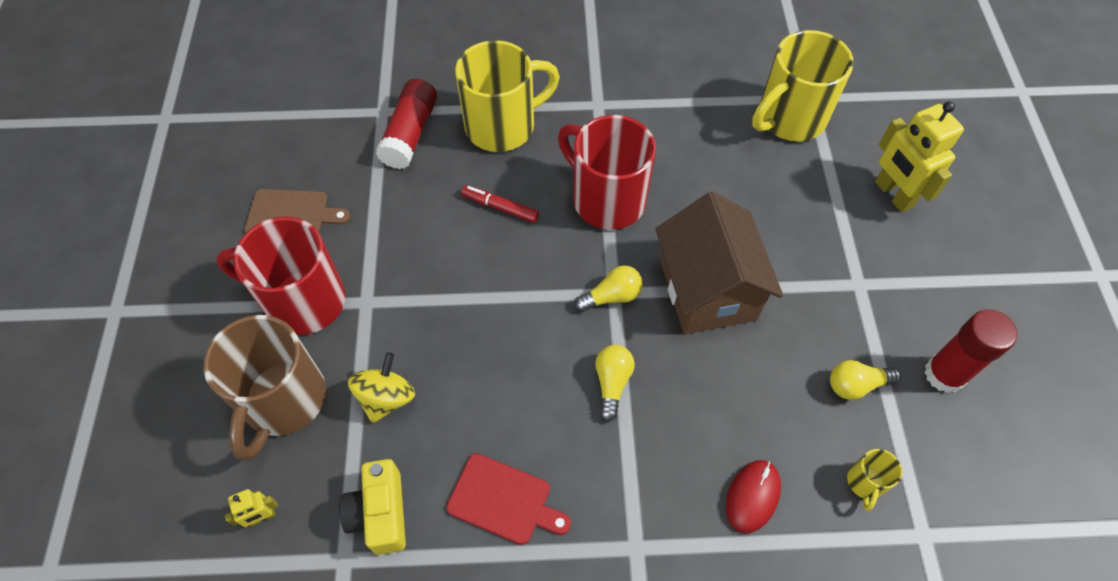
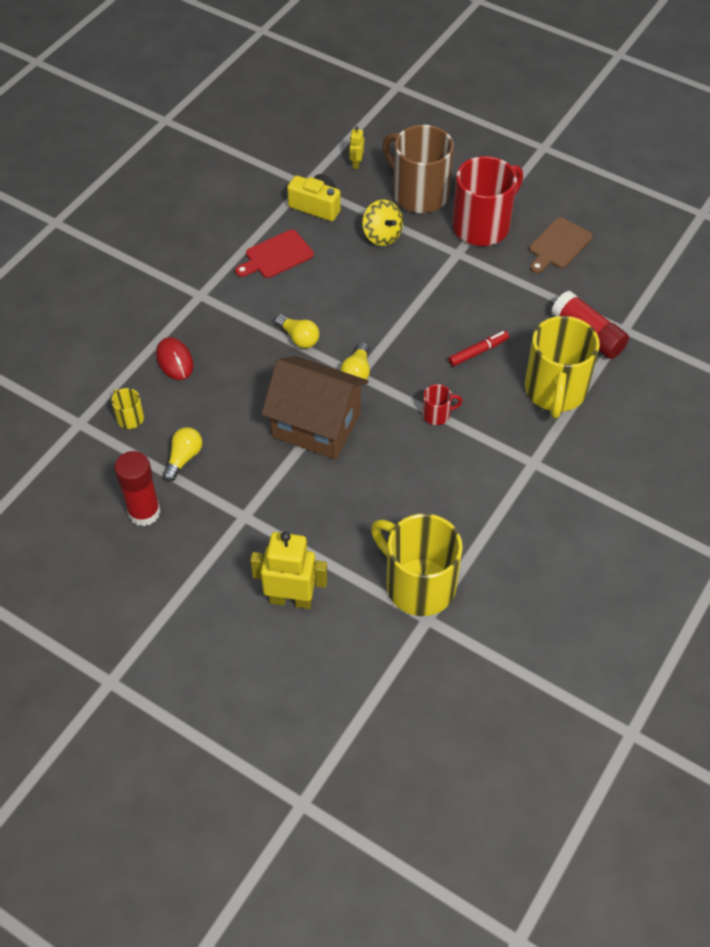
camera: 125 degrees right, 5 degrees down
red mug [558,115,656,230] -> red mug [422,384,463,425], size x0.43
yellow mug [752,30,854,141] -> yellow mug turned 45 degrees counterclockwise [371,514,463,616]

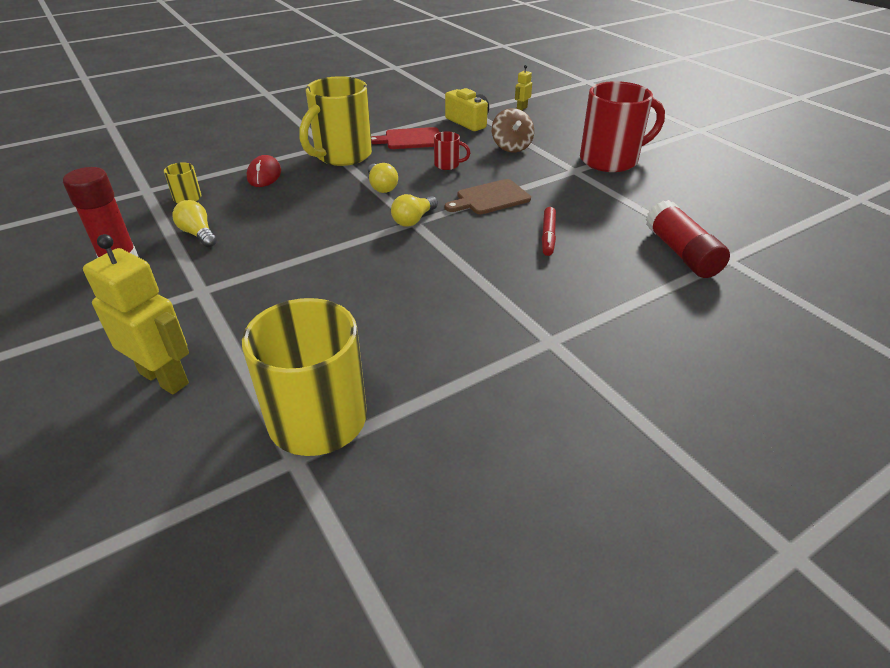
camera: 25 degrees right, 15 degrees down
yellow light bulb [163,427,202,482] -> yellow light bulb turned 90 degrees counterclockwise [172,200,217,247]
brown house [262,356,368,460] -> none
yellow spinning top [362,200,403,246] -> brown spinning top [492,108,534,152]
brown mug [382,125,454,213] -> none
red mug [422,384,463,425] -> red mug moved to [434,131,470,170]
red marker [448,331,509,366] -> red marker turned 105 degrees clockwise [542,207,556,256]
yellow mug [525,316,600,418] -> yellow mug moved to [299,76,372,166]
brown cutting board [529,217,593,273] -> brown cutting board moved to [445,179,531,214]

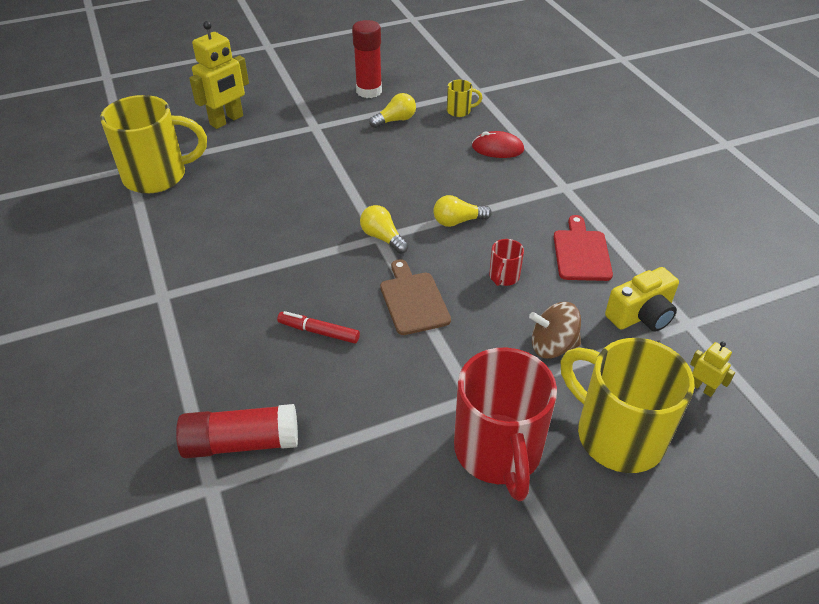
camera: 100 degrees right, 5 degrees up
yellow mug [299,76,372,166] -> yellow mug moved to [561,338,695,473]

